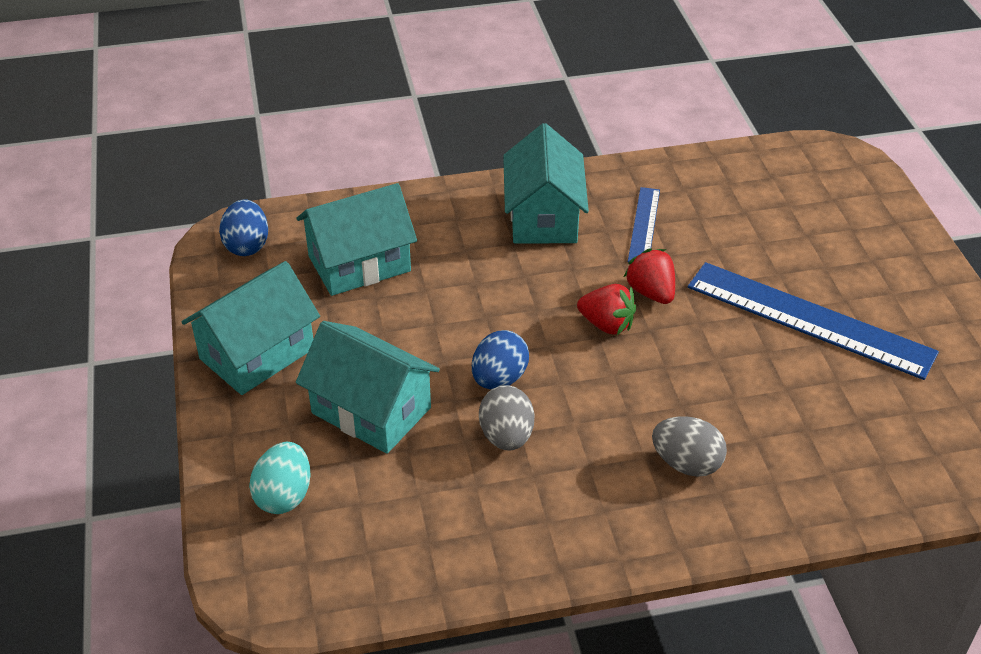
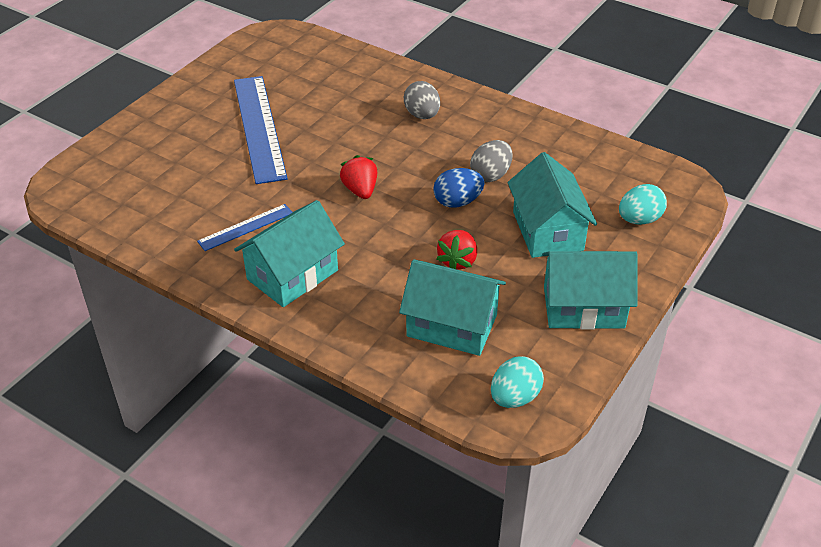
camera: 135 degrees left, 0 degrees up
blue egg [219,199,268,256] -> turquoise egg [491,356,544,408]
red strawberry [624,249,675,304] -> red strawberry moved to [436,230,477,270]

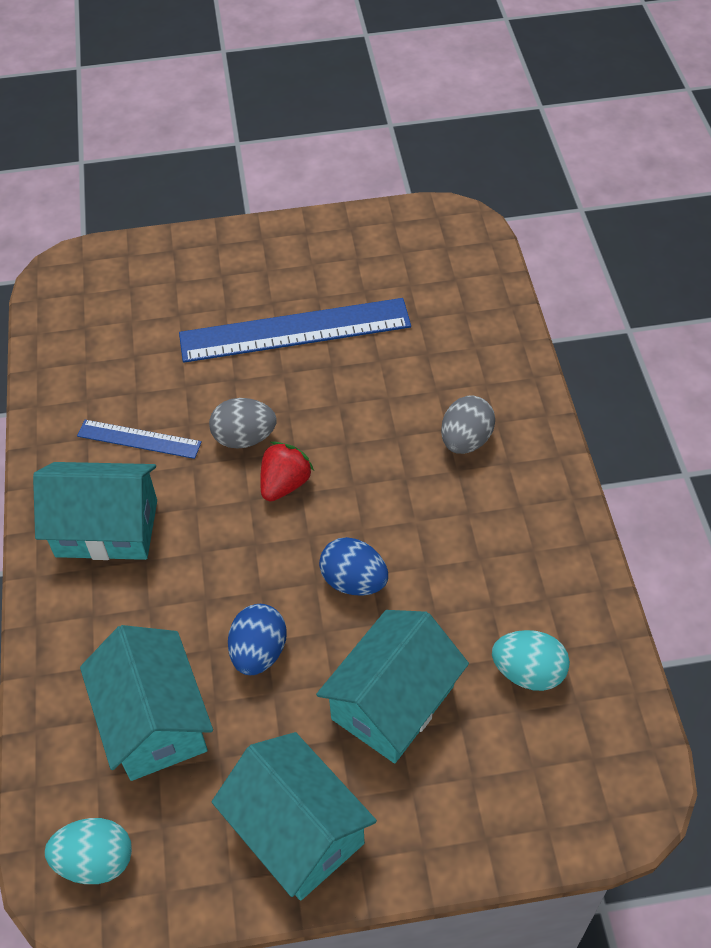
camera: 50 degrees right, 10 degrees up
blue ruler [234,76,288,184] -> blue ruler turned 45 degrees clockwise [179,298,411,363]
red strawberry [436,230,477,270] -> blue egg [228,604,287,675]
grey egg [470,140,513,182] -> grey egg moved to [209,398,276,449]
turquoise egg [619,184,667,225] -> turquoise egg moved to [492,630,570,691]

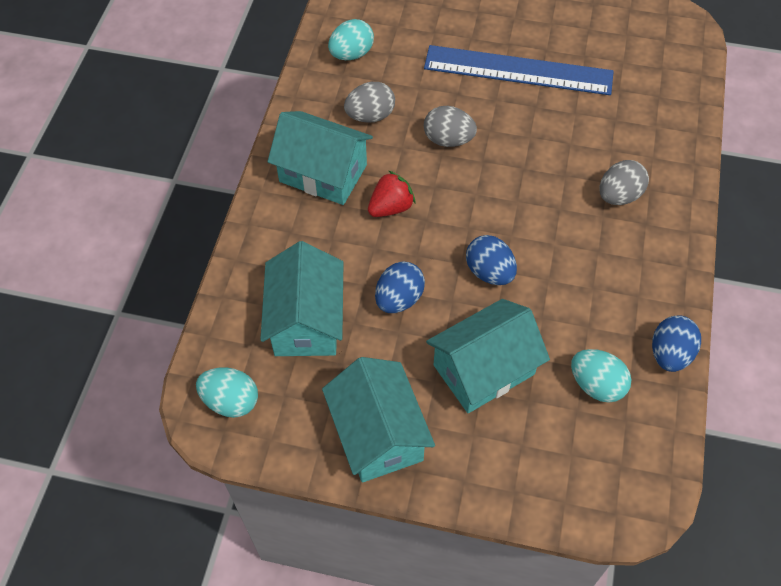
camera: 20 degrees right, 5 degrees up
blue ruler [77,420,202,459] -> grey egg [344,82,395,123]
red strawberry [260,442,314,501] -> red strawberry moved to [368,171,416,217]
none -> turquoise egg [328,19,374,60]
none -> blue egg [652,315,701,372]

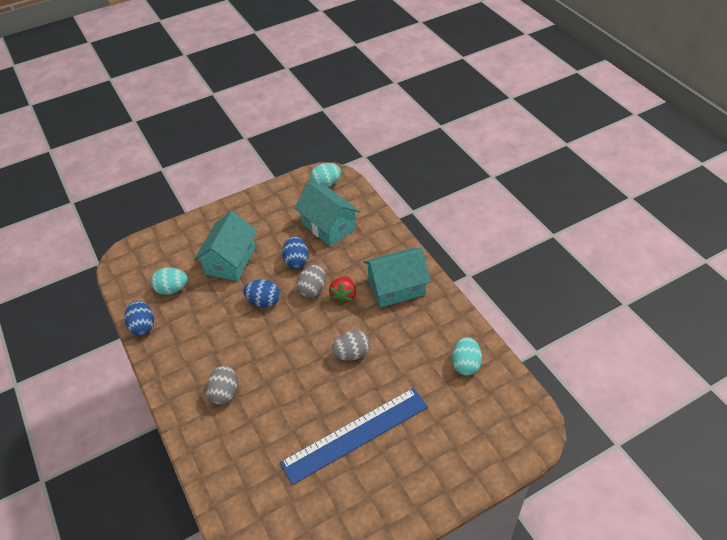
camera: 140 degrees right, 10 degrees down
turquoise house [322,357,435,482] -> none
grey egg [344,82,395,123] -> grey egg moved to [296,265,326,298]

